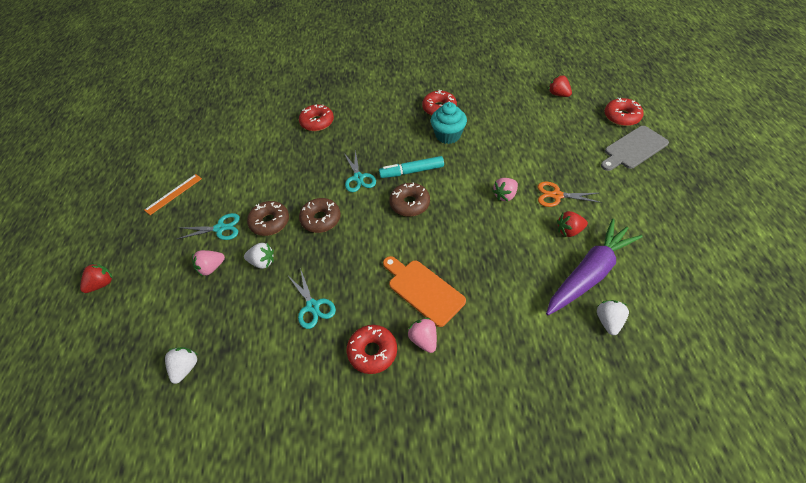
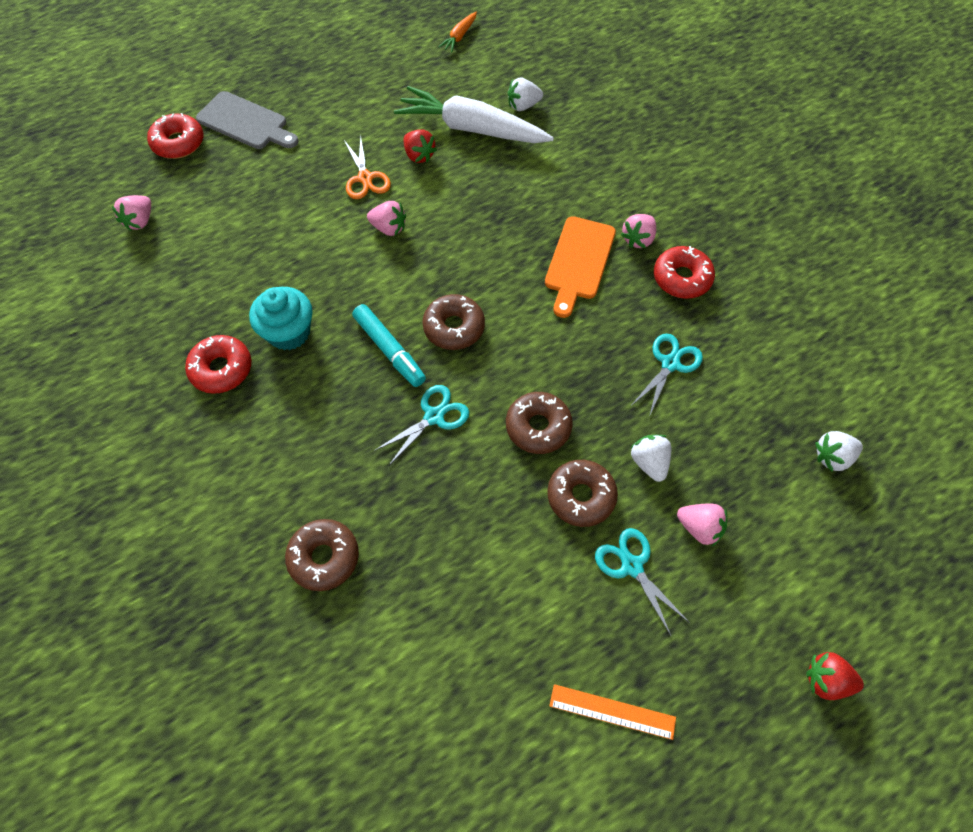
camera: 120 degrees left, 10 degrees up
red donut [299,104,334,131] -> brown donut [285,519,359,591]
purple carrot [546,219,643,316] -> white carrot [394,86,554,143]
red strawberry [548,75,572,97] -> pink strawberry [112,195,151,231]
none -> orange carrot [439,12,477,52]

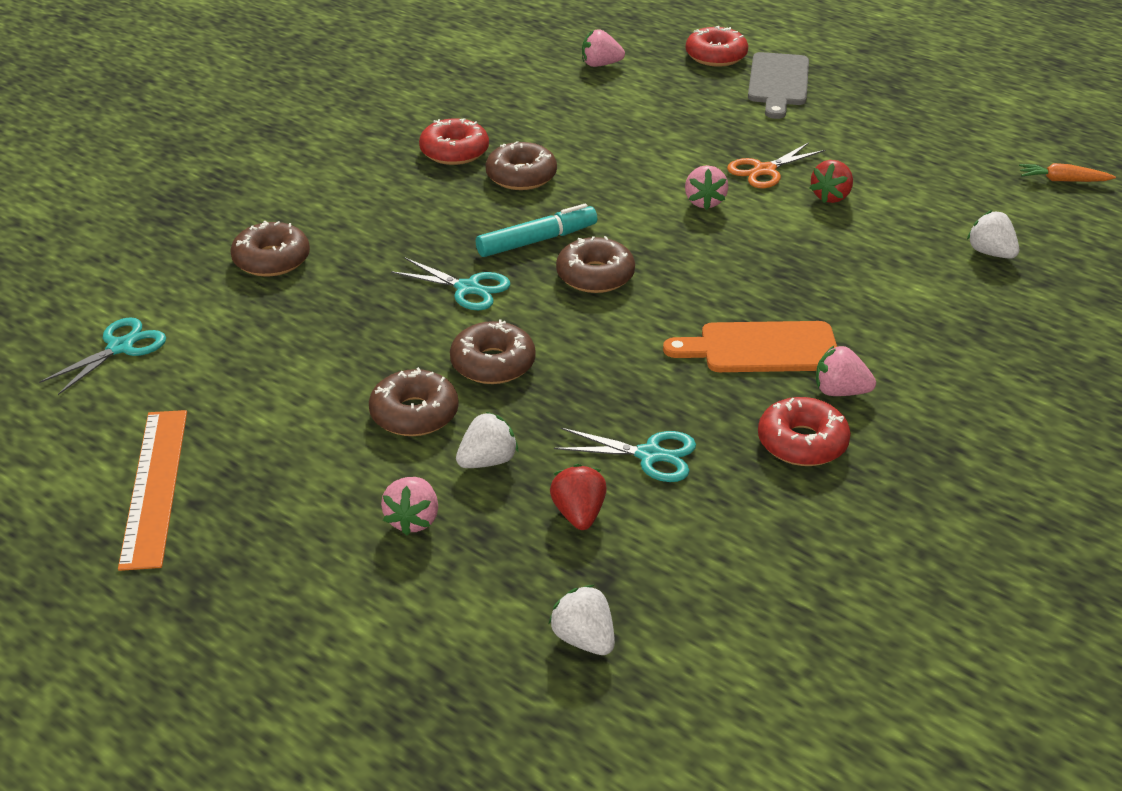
camera: 70 degrees right, 25 degrees down
turquoise cupcake [249,287,312,350] -> brown donut [486,141,557,190]
turquoise marker [352,304,426,387] -> turquoise marker turned 150 degrees counterclockwise [476,204,597,257]
white carrot [394,86,554,143] -> none
orange ruler [549,684,676,740] -> orange ruler [118,410,187,571], size x1.54
turquoise scissors [595,528,690,636] -> turquoise scissors moved to [39,317,166,395]
red strawberry [806,652,864,700] -> red strawberry moved to [550,464,607,530]

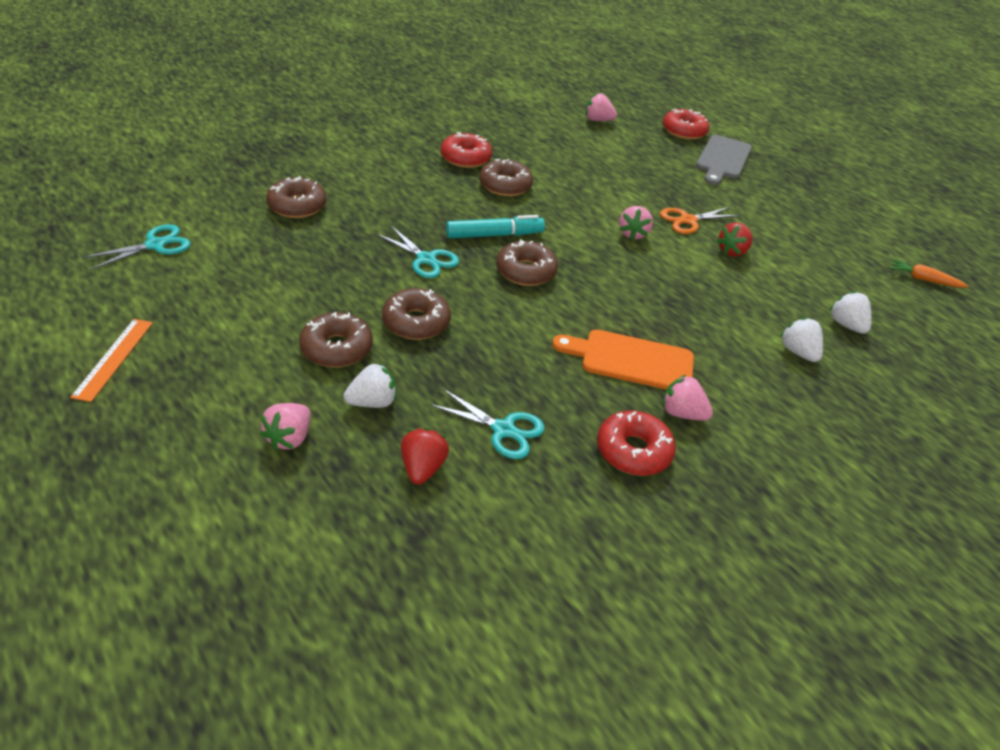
camera: 10 degrees right, 5 degrees up
orange ruler [118,410,187,571] -> orange ruler [70,319,153,402], size x0.65
white strawberry [549,585,615,655] -> white strawberry moved to [780,317,823,362]

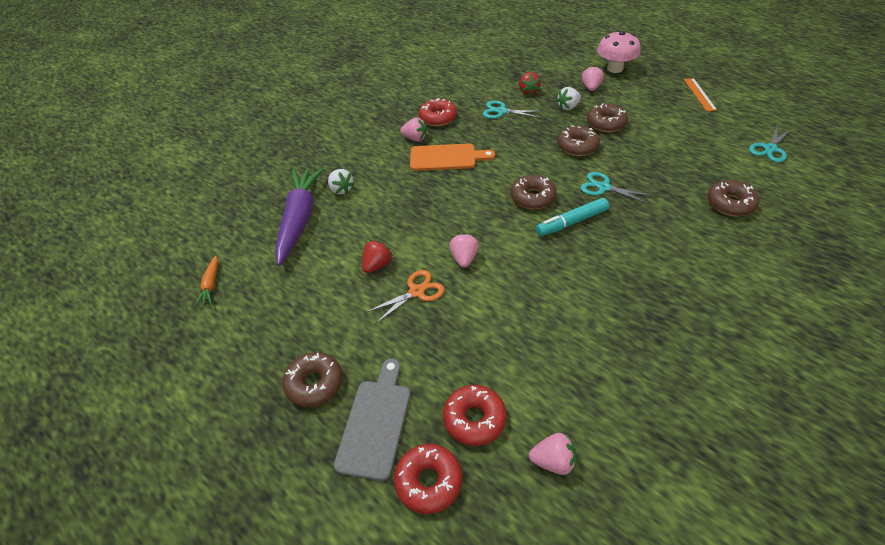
camera: 175 degrees right, 5 degrees up
red donut [441,132,492,168] -> red donut moved to [443,385,507,446]
brown donut [479,159,533,196] -> brown donut moved to [282,352,343,407]
white strawberry [830,291,872,334] -> purple carrot [275,168,323,266]
orange carrot [890,259,969,288] -> orange carrot turned 75 degrees clockwise [195,255,218,306]
none -> pink mushroom [597,30,640,73]

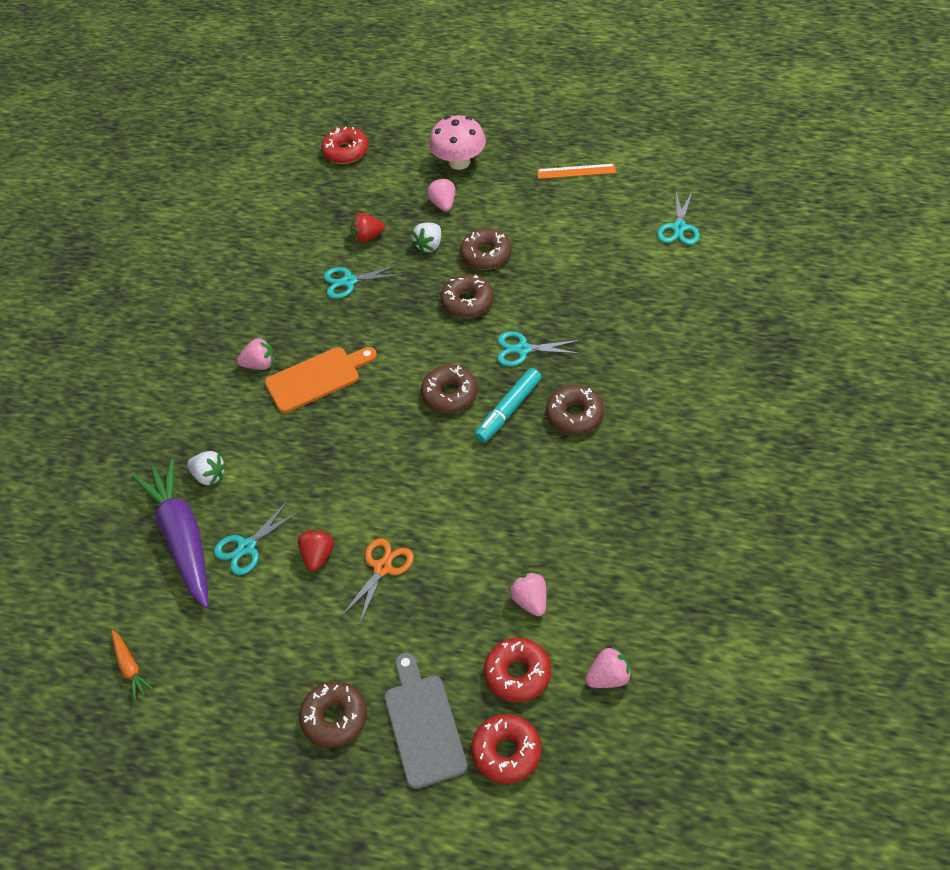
camera: 25 degrees left, 5 degrees up
red donut [419,98,457,126] -> red donut moved to [321,127,369,164]
pink strawberry [449,233,479,268] -> pink strawberry moved to [509,572,547,616]
red strawberry [519,72,541,95] -> red strawberry turned 105 degrees clockwise [350,213,385,243]
orange ruler [684,78,717,111] -> orange ruler turned 60 degrees counterclockwise [537,164,616,179]
brown donut [707,180,759,216] -> brown donut moved to [546,385,604,435]
none -> turquoise scissors [214,501,300,575]

